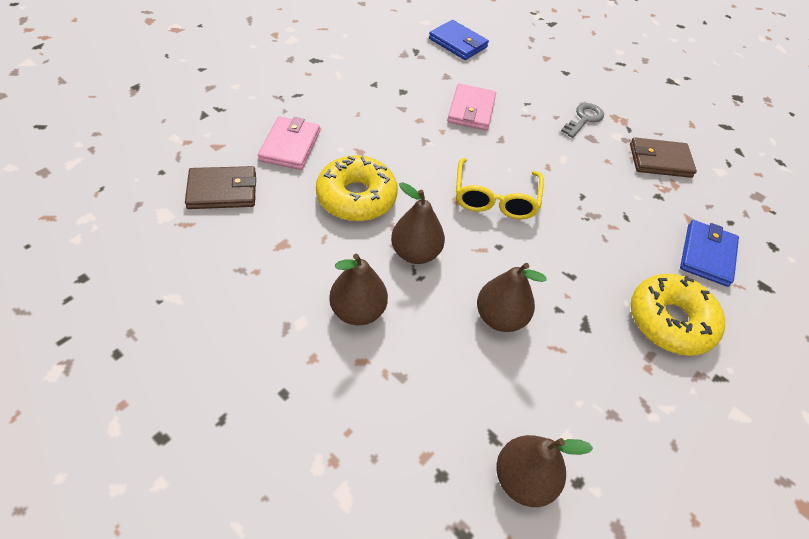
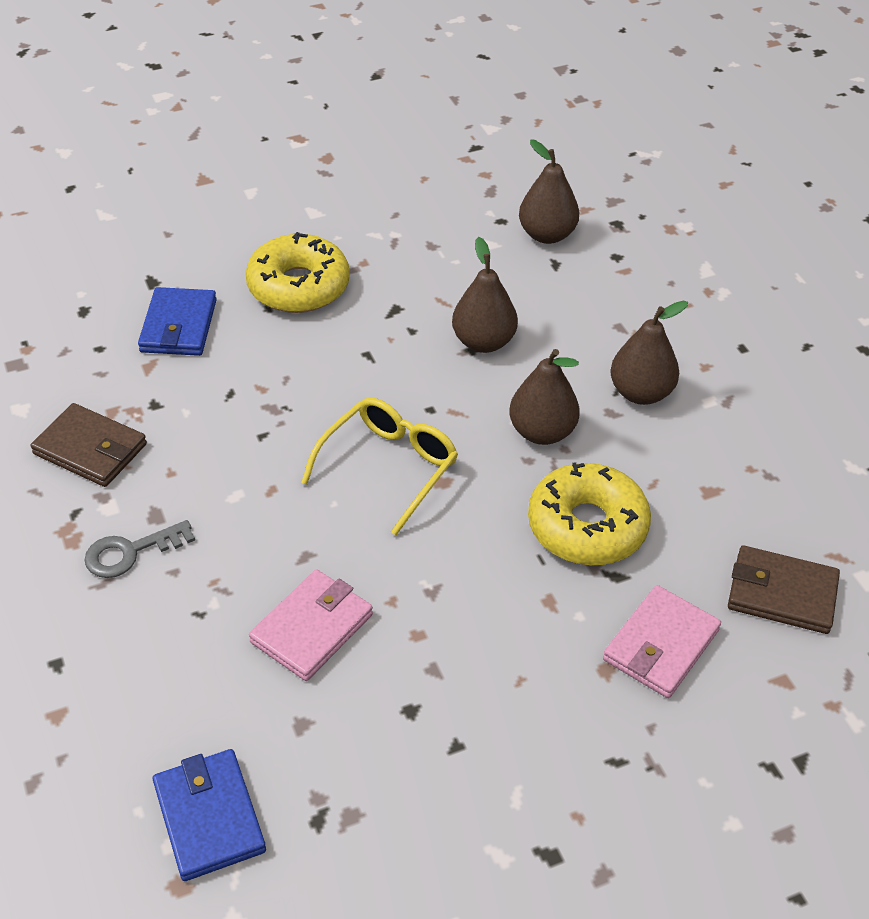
camera: 150 degrees left, 5 degrees down
blue wallet [680,220,739,287] -> blue wallet turned 45 degrees counterclockwise [138,287,217,356]

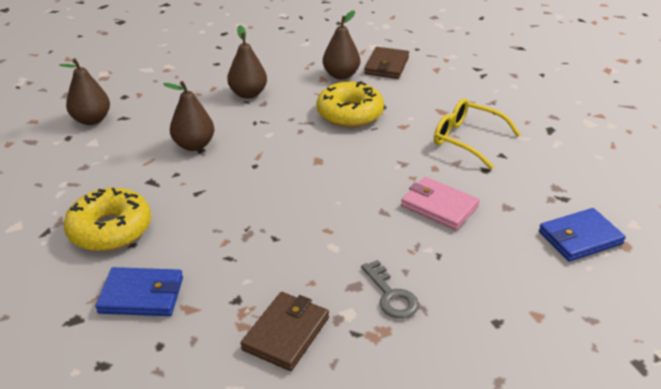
camera: 90 degrees left, 10 degrees down
yellow glasses [301,398,458,535] -> yellow glasses moved to [434,99,521,169]
brown pear [509,349,580,445] -> brown pear moved to [323,10,360,80]
pink wallet [603,585,721,698] -> none

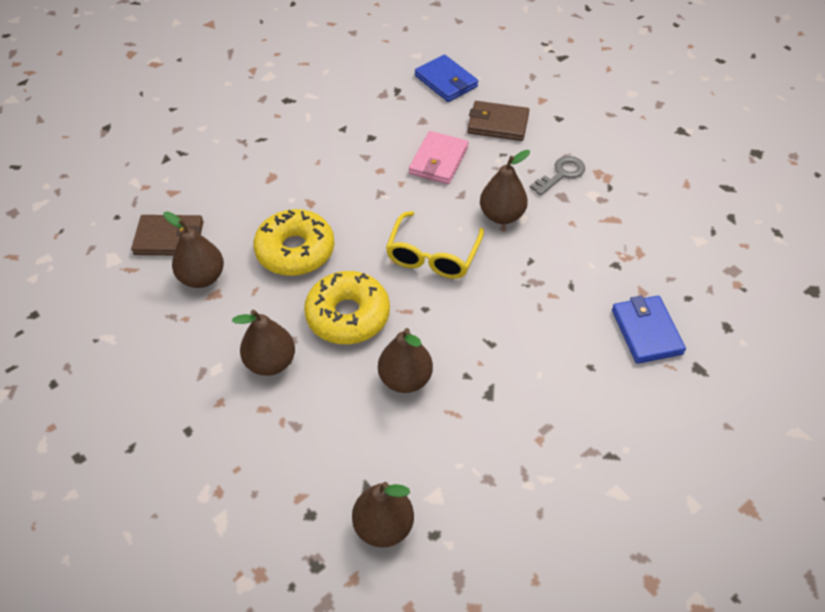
camera: 105 degrees left, 15 degrees up
yellow donut [64,188,151,251] -> yellow donut moved to [304,271,390,344]
brown wallet [241,292,329,371] -> brown wallet moved to [468,101,529,141]
yellow glasses [434,99,521,169] -> yellow glasses moved to [386,211,484,279]
none -> brown pear [480,150,530,224]

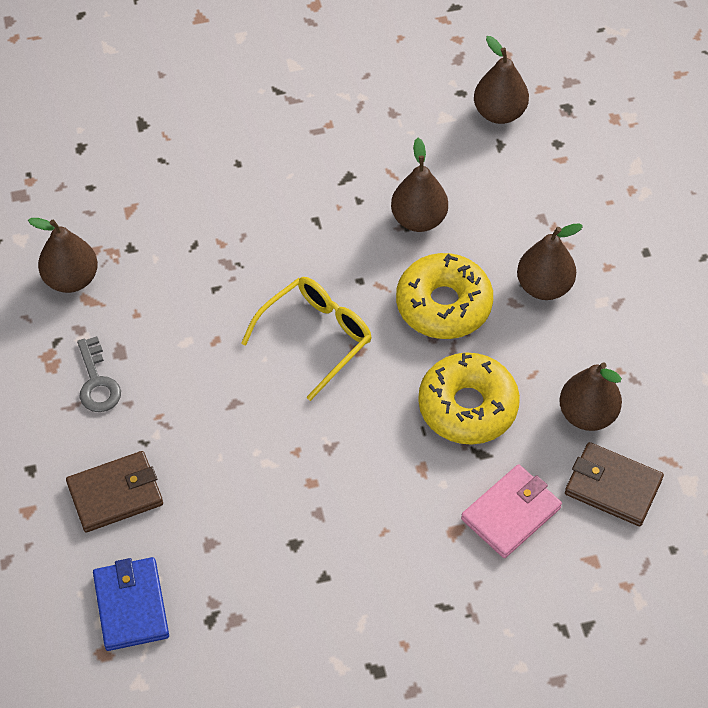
camera: 155 degrees left, 5 degrees up
pink wallet [409,131,468,184] -> pink wallet moved to [461,464,562,558]
brown wallet [468,101,529,141] -> brown wallet turned 60 degrees counterclockwise [66,451,163,532]
brown pear [480,150,530,224] -> brown pear moved to [28,218,98,293]
grey key [530,156,585,196] -> grey key turned 90 degrees counterclockwise [77,336,121,412]
blue wallet [612,296,686,364] -> none

